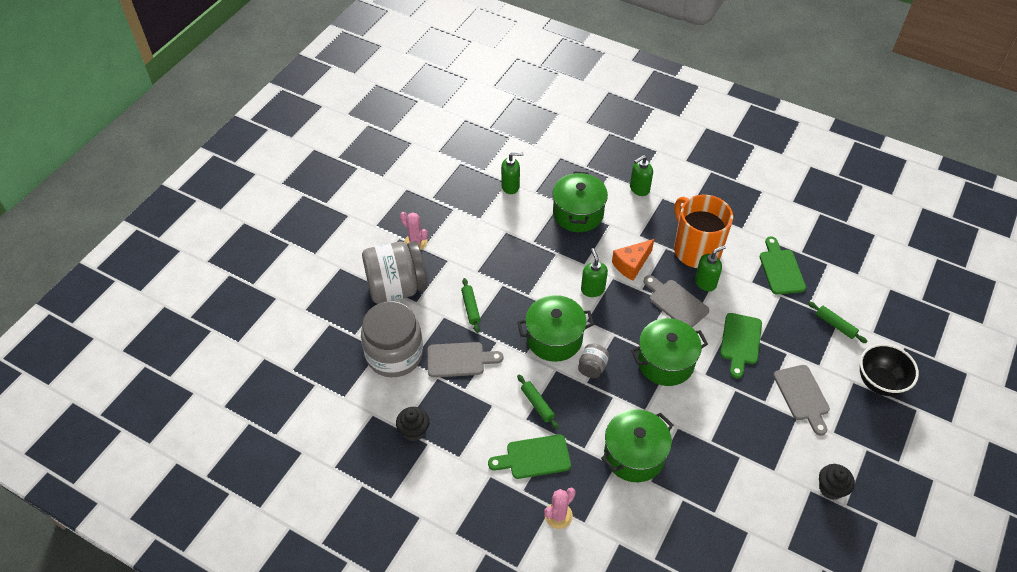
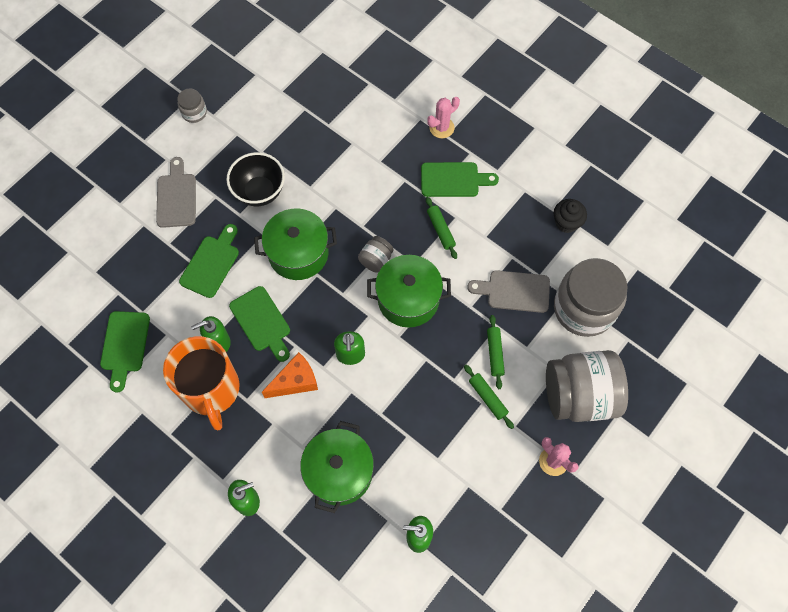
camera: 170 degrees left, 15 degrees up
green pot [601,409,673,482] -> none
grey cutting board [643,275,709,327] -> green cutting board [229,286,290,362]
green rolling pin [808,301,868,343] -> green rolling pin moved to [464,365,514,429]
black cupcake [819,464,855,500] -> grey jar [177,89,207,123]
black bowl [860,344,919,396] -> black bowl moved to [226,152,285,206]

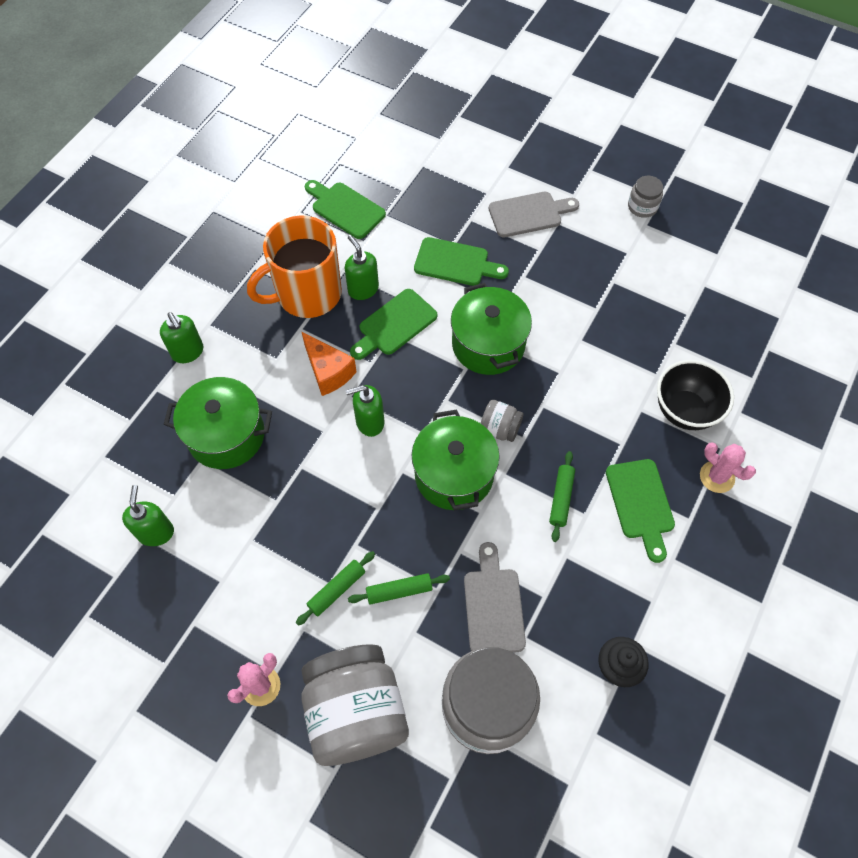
camera: 80 degrees right, 5 degrees down
green cutting board [100,311,150,393] -> green cutting board turned 45 degrees clockwise [305,180,386,239]
black bowl [226,152,285,206] -> black bowl moved to [657,360,734,430]
green rolling pin [426,197,457,259] -> green rolling pin turned 45 degrees counterclockwise [549,451,575,542]

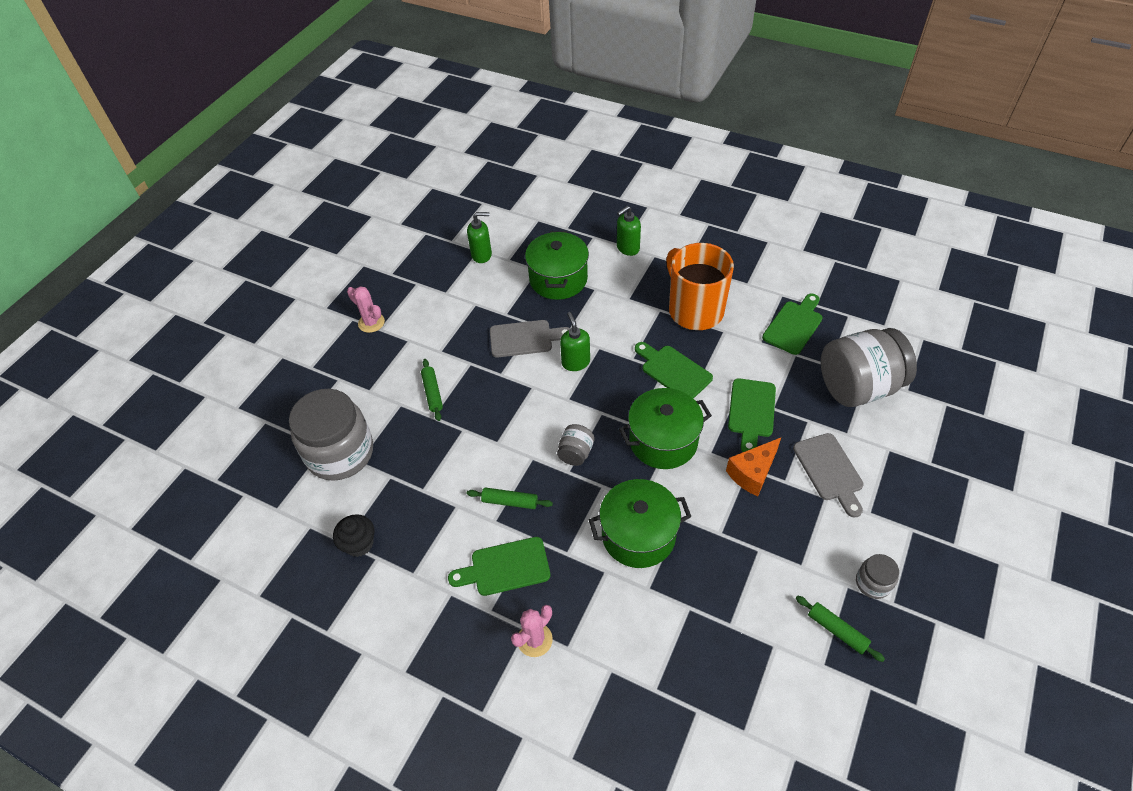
camera: 90 degrees right, 10 degrees down
green rolling pin [296,551,375,626] -> green rolling pin moved to [796,596,885,662]
orange cheese [301,331,357,396] -> orange cheese moved to [726,438,781,496]
grey jar [301,644,409,766] -> grey jar moved to [821,328,917,407]
green soap dispenser [345,235,379,300] -> none
green pot [412,410,500,511] -> green pot moved to [589,479,691,568]
grey cutting board [464,542,526,653] -> grey cutting board moved to [490,320,570,357]
black bowl [657,360,734,430] -> none

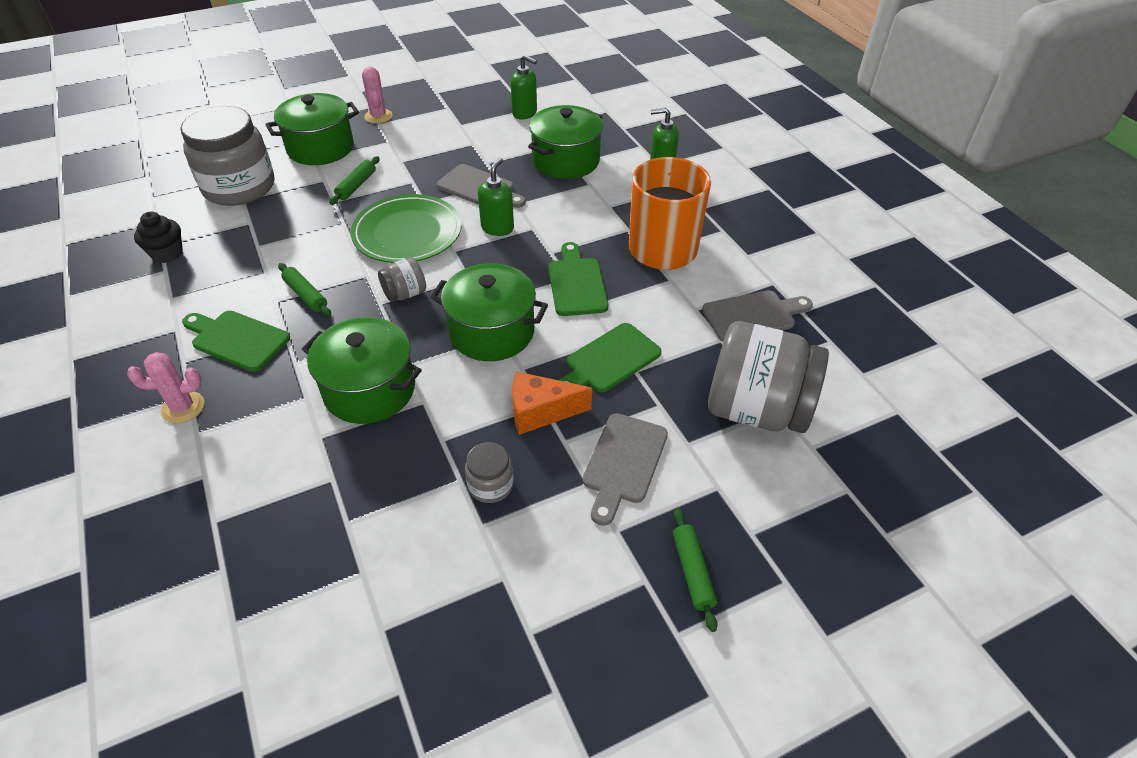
camera: 35 degrees right, 5 degrees down
green cutting board [762,294,823,355] -> grey cutting board [702,290,813,341]
green rolling pin [796,596,885,662] -> green rolling pin moved to [673,508,717,632]
grey jar [856,554,899,599] -> grey jar moved to [465,442,514,503]
none -> green pot [265,93,359,165]
none -> green plate [351,194,462,263]

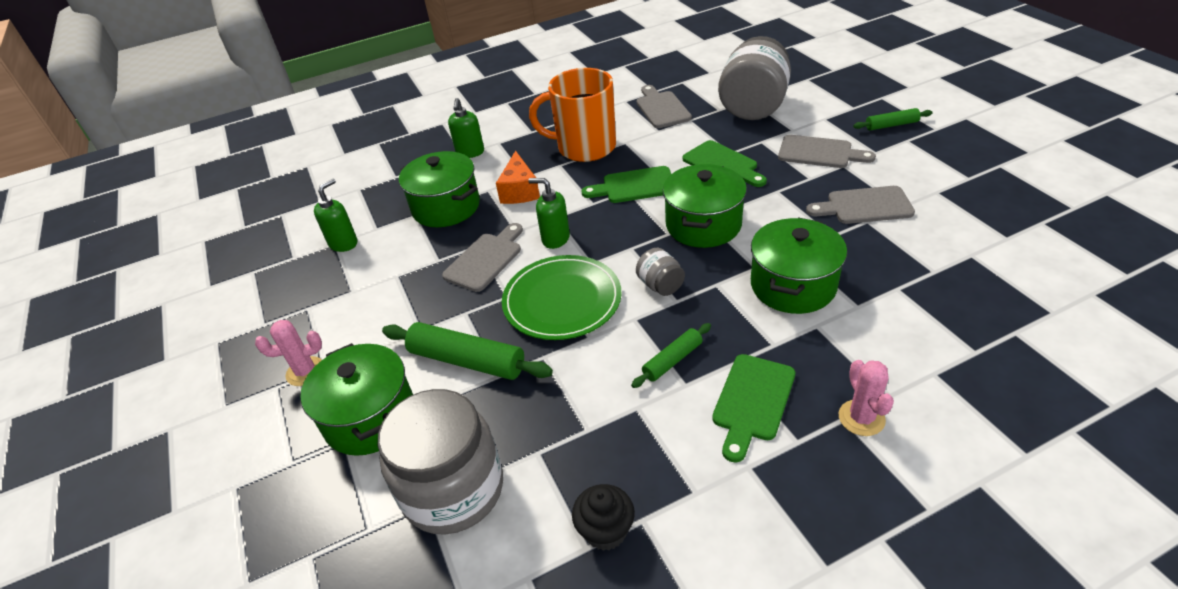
camera: 85 degrees left, 5 degrees down
green rolling pin [329,156,380,205] -> green rolling pin [382,322,553,380], size x1.77
grey jar [465,442,514,503] -> grey cutting board [806,186,915,224]
orange cheese [512,371,592,435] -> orange cheese moved to [496,150,540,204]

